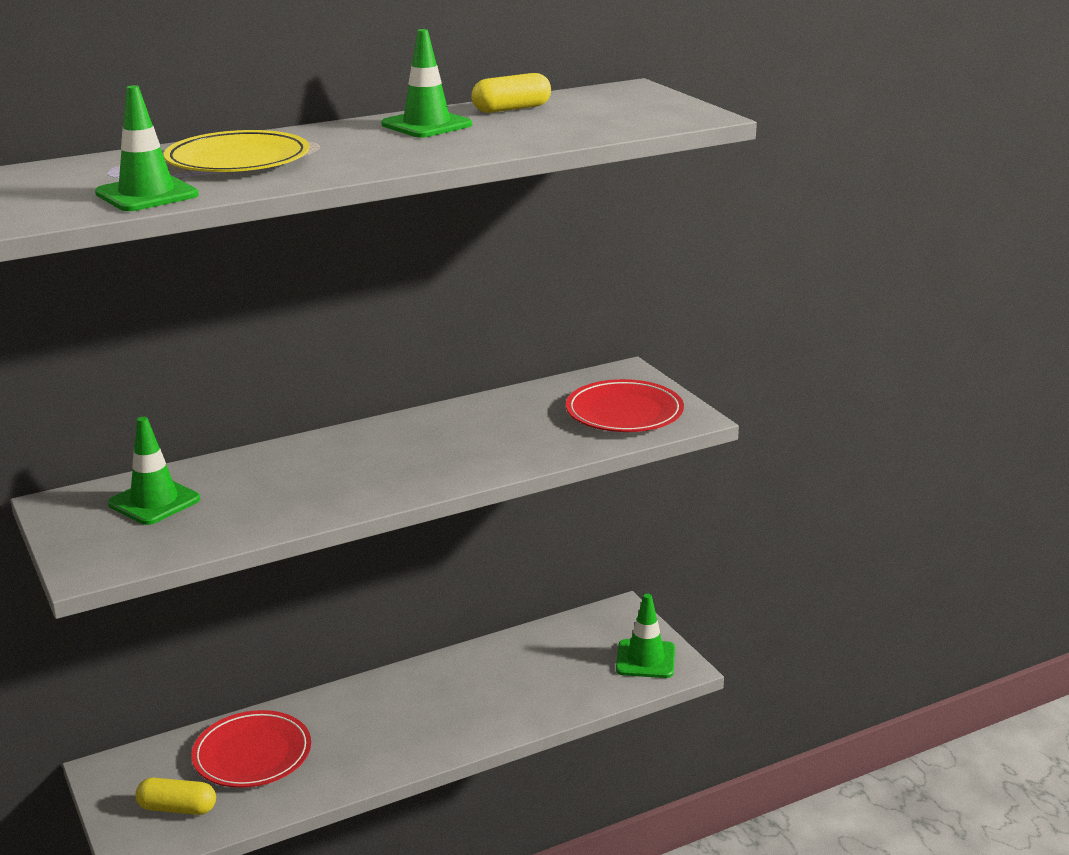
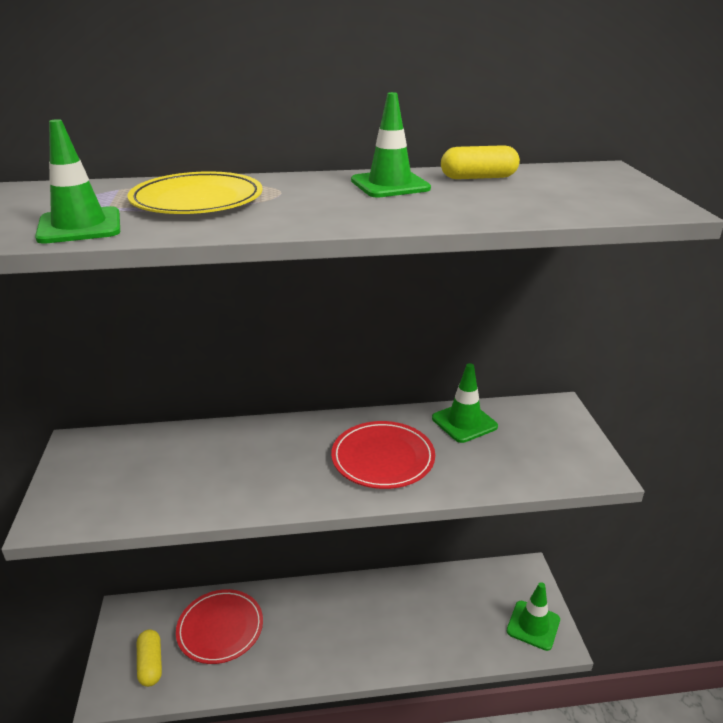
camera: 20 degrees right, 5 degrees up
green traffic cone [108,417,200,525] -> green traffic cone moved to [432,363,498,443]
yellow capsule [135,778,216,815] -> yellow capsule turned 45 degrees clockwise [137,629,162,687]
red plate [566,379,684,432] -> red plate moved to [331,421,435,489]

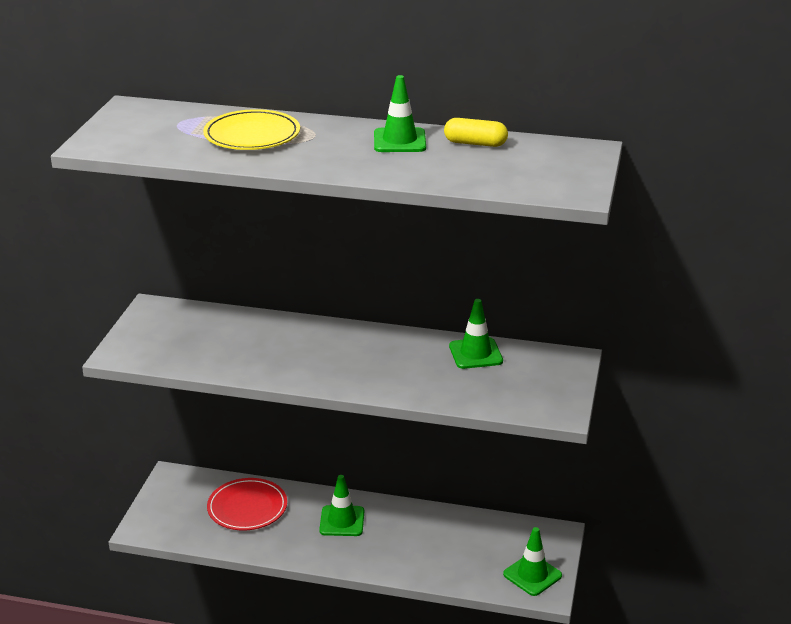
camera: 20 degrees right, 0 degrees up
green traffic cone [35,119,120,244] -> green traffic cone moved to [319,475,364,536]
yellow capsule [137,629,162,687] -> none
red plate [331,421,435,489] -> none

